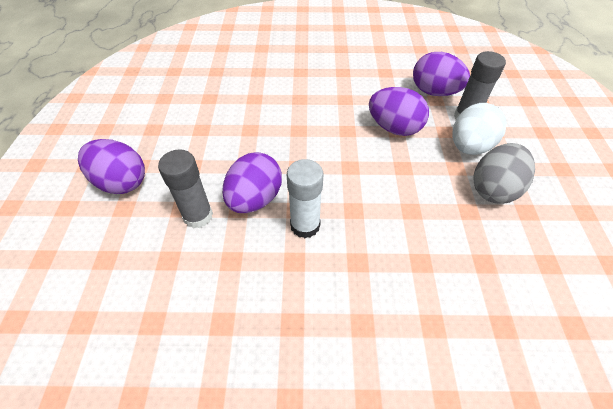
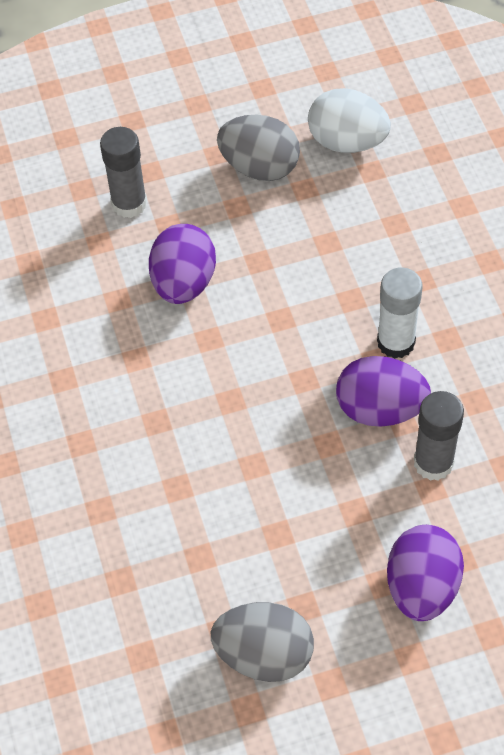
camera: 105 degrees left, 5 degrees up
purple egg [413,52,470,96] -> none
white egg [452,103,507,155] -> white egg moved to [308,88,391,153]
none -> grey egg [211,602,314,682]

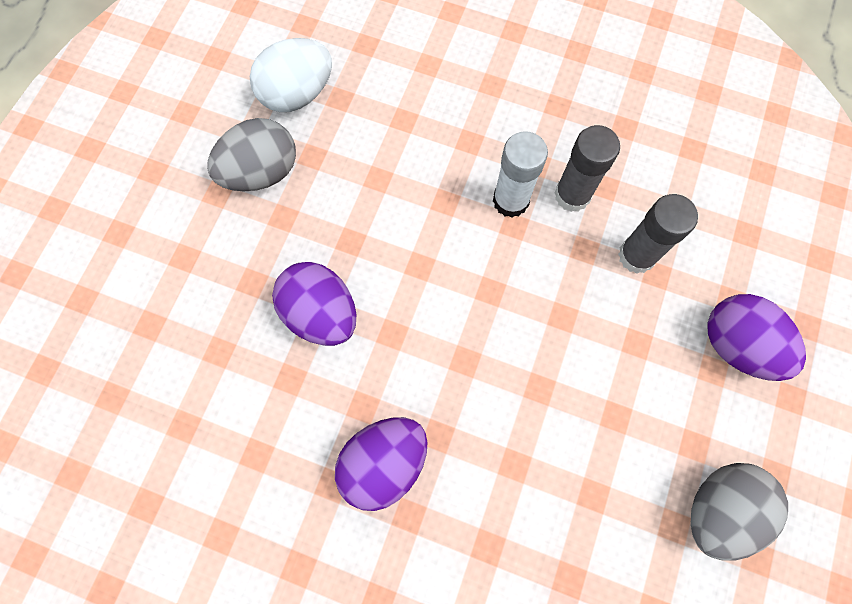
camera: 55 degrees left, 15 degrees up
grey glue stick [100,127,147,218] -> grey glue stick moved to [555,125,620,212]
purple egg [336,356,431,427] -> purple egg moved to [335,417,428,511]

